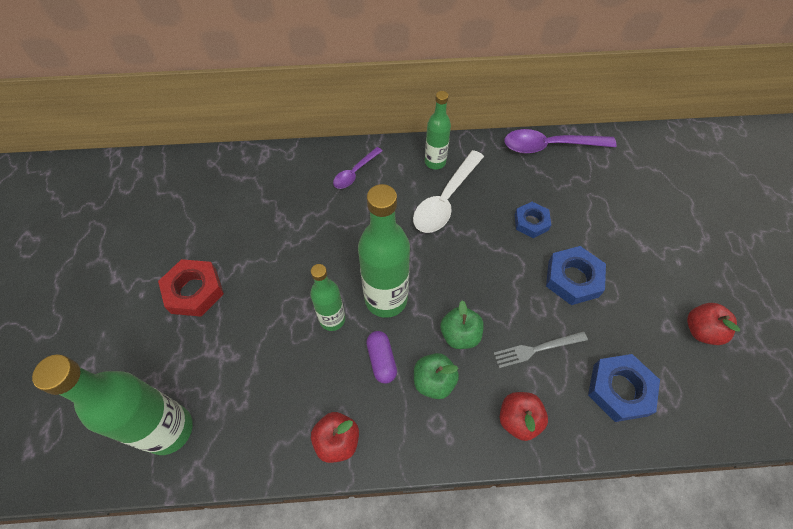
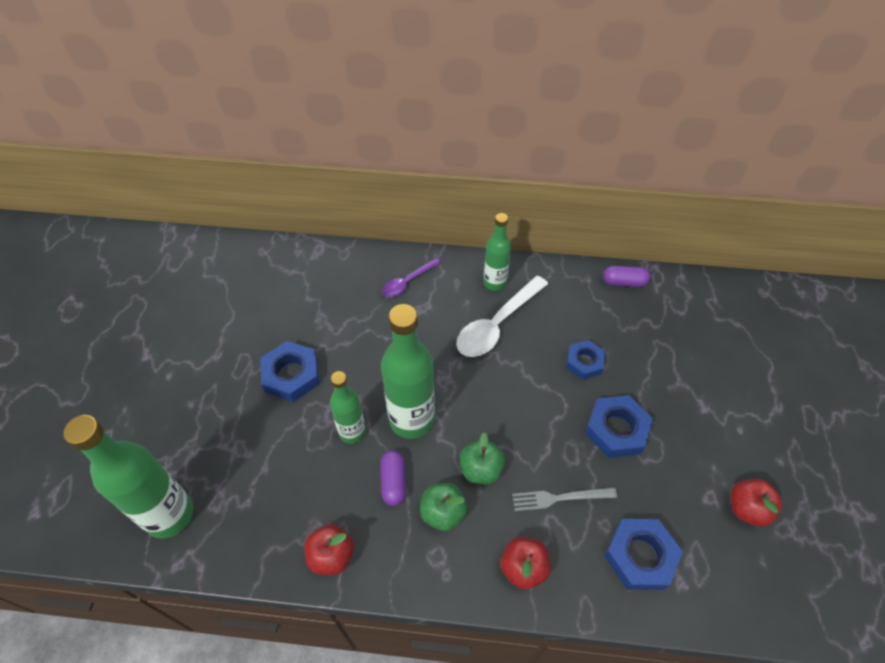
camera: 10 degrees right, 5 degrees down
red nut [158,259,224,317] -> none
purple spoon [504,129,617,154] -> purple capsule [603,266,650,287]
none -> blue nut [261,341,320,402]

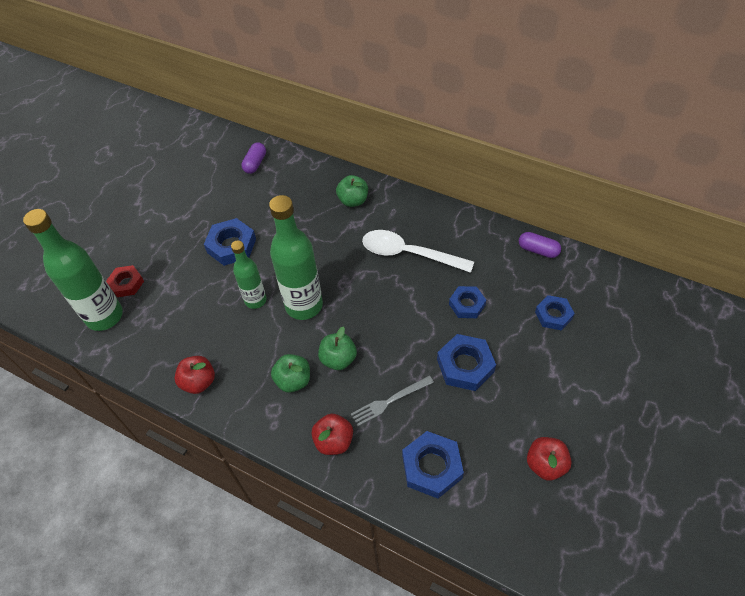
camera: 25 degrees right, 0 degrees up
purple capsule [380,450,406,506] -> purple capsule moved to [241,142,266,174]
purple spoon [382,258,441,297] -> green apple [336,175,368,207]
white spoon [456,275,548,357] -> white spoon turned 45 degrees clockwise [362,230,474,273]
green bottle [483,213,511,291] -> none
grey fork [512,487,617,511] -> grey fork turned 45 degrees counterclockwise [351,376,434,426]
none -> red nut [106,265,144,297]
none -> blue nut [535,295,575,331]

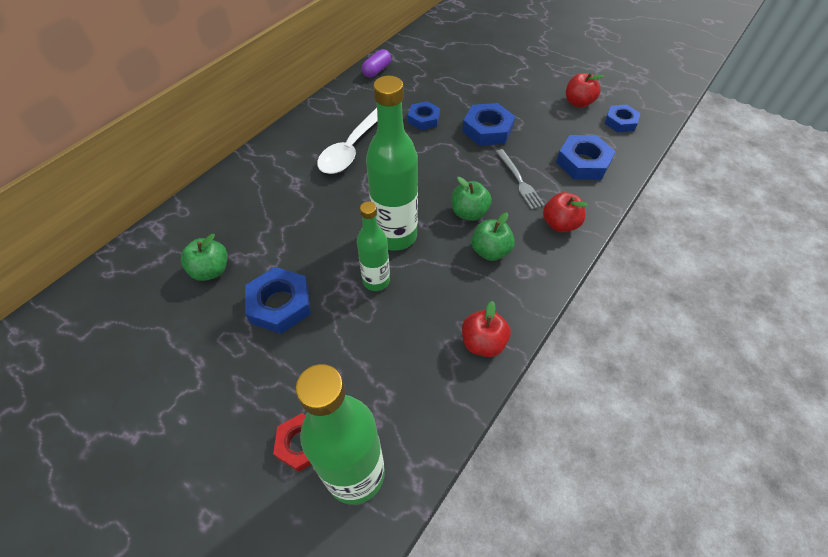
camera: 85 degrees left, 0 degrees up
purple capsule [241,142,266,174] -> none
green apple [336,175,368,207] -> green apple moved to [181,234,228,281]
blue nut [535,295,575,331] -> blue nut moved to [604,105,640,132]

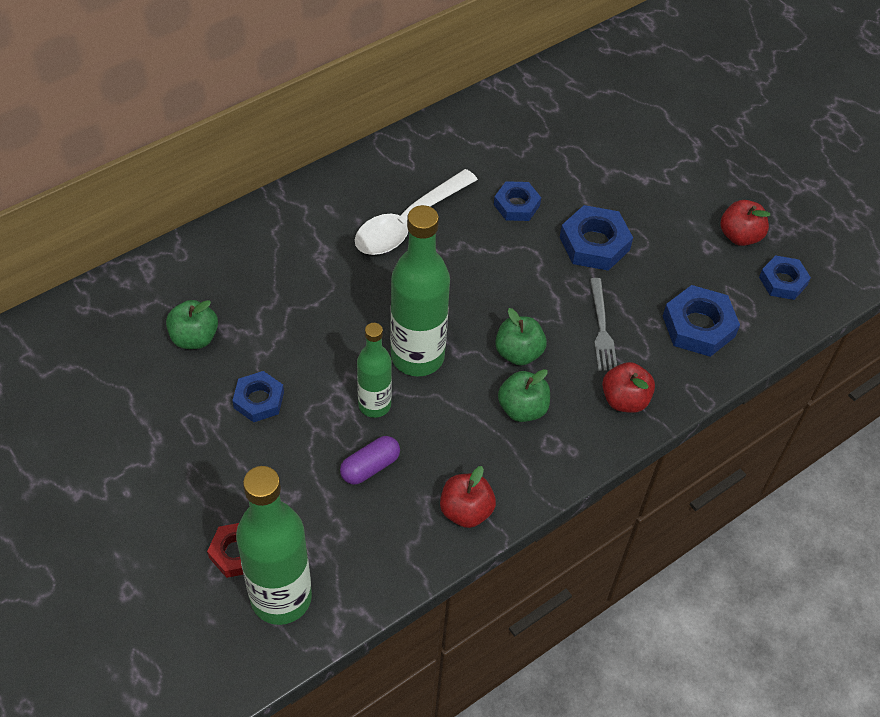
camera: 15 degrees right, 0 degrees up
blue nut [245,267,311,334] -> blue nut [232,371,284,422], size x0.67
purple capsule [362,49,391,78] -> purple capsule moved to [340,436,400,485]

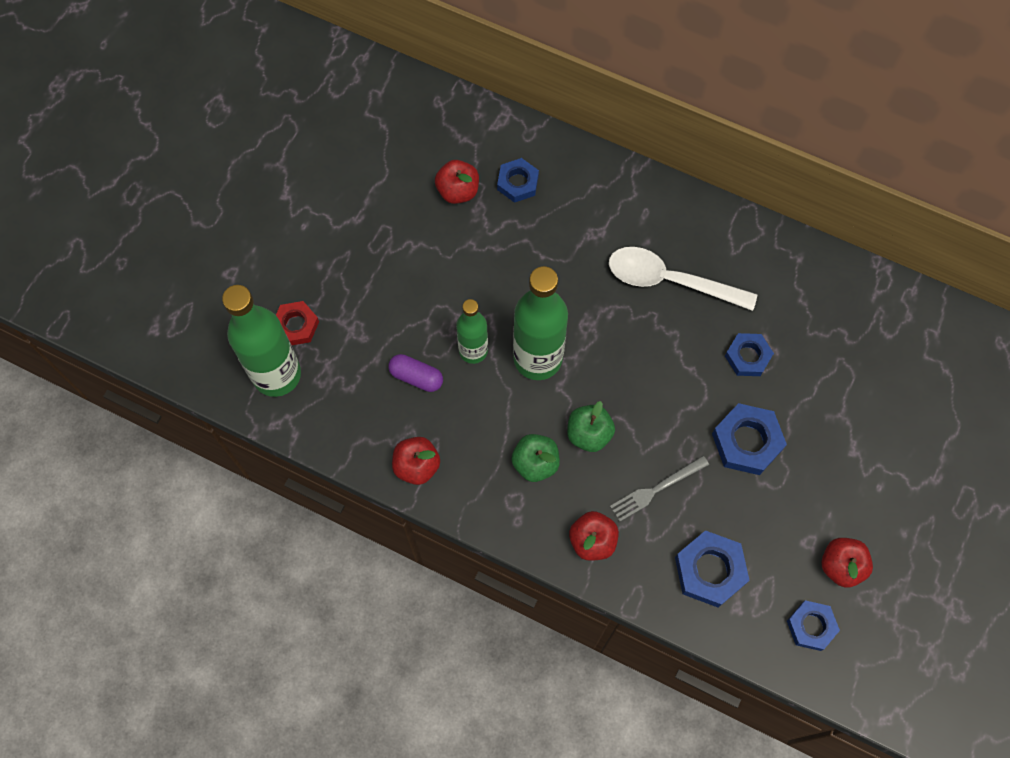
camera: 65 degrees right, 15 degrees up
green apple [166,300,218,349] -> red apple [435,160,479,204]
blue nut [232,371,284,422] -> blue nut moved to [497,158,539,203]

